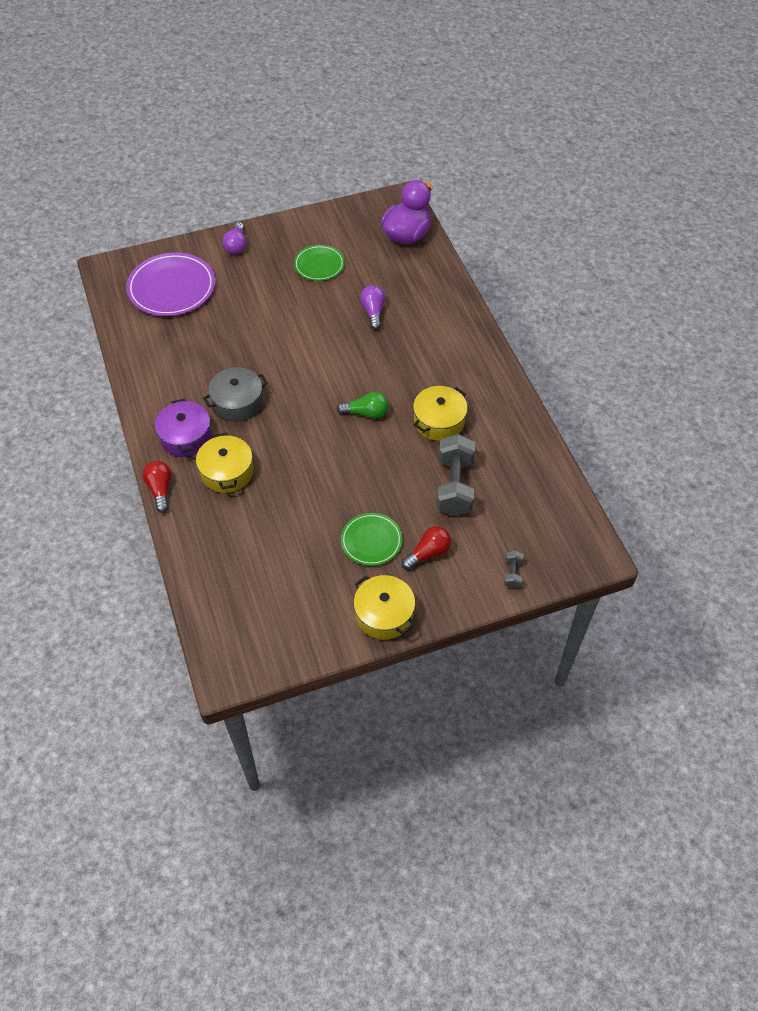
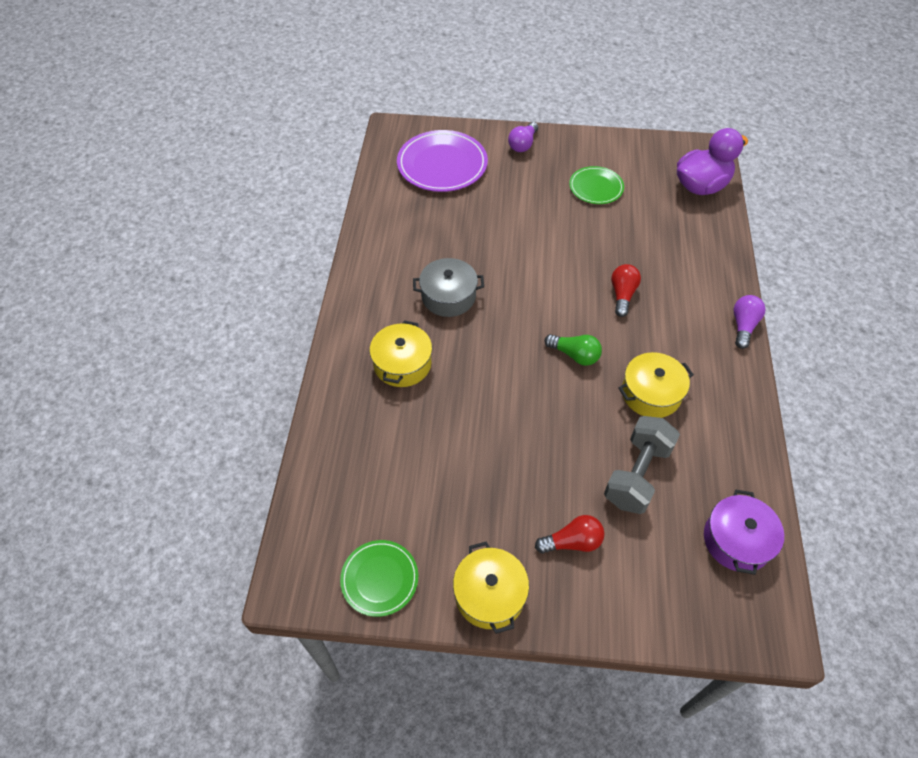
camera: 25 degrees right, 0 degrees up
red light bulb [143,461,171,513] -> red light bulb moved to [611,264,641,317]
purple pot [155,399,212,457] -> purple pot moved to [704,490,784,575]
green plate [341,513,402,566] -> green plate moved to [340,540,418,617]
purple light bulb [360,285,385,330] -> purple light bulb moved to [733,295,766,349]
grey dumbbell [504,550,523,588] -> none

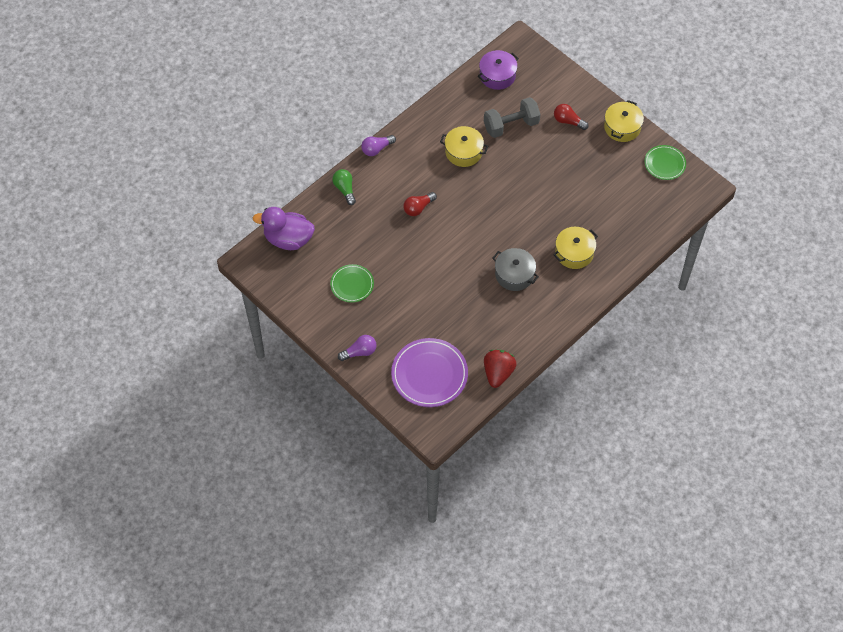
camera: 140 degrees left, 5 degrees up
green light bulb [545,334,602,366] -> green light bulb moved to [332,169,356,205]
none -> red strawberry [484,350,517,388]

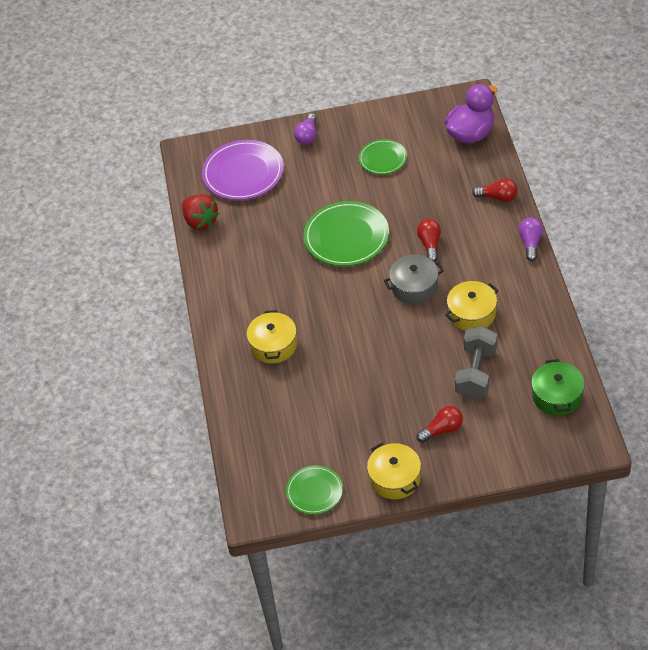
camera: 130 degrees right, 10 degrees down
green light bulb [332,169,356,205] -> red light bulb [472,179,518,202]
purple pot [478,50,519,90] -> green pot [531,359,585,416]
grey pot [492,248,539,291] -> grey pot moved to [384,255,444,304]
none -> green plate [303,201,389,266]

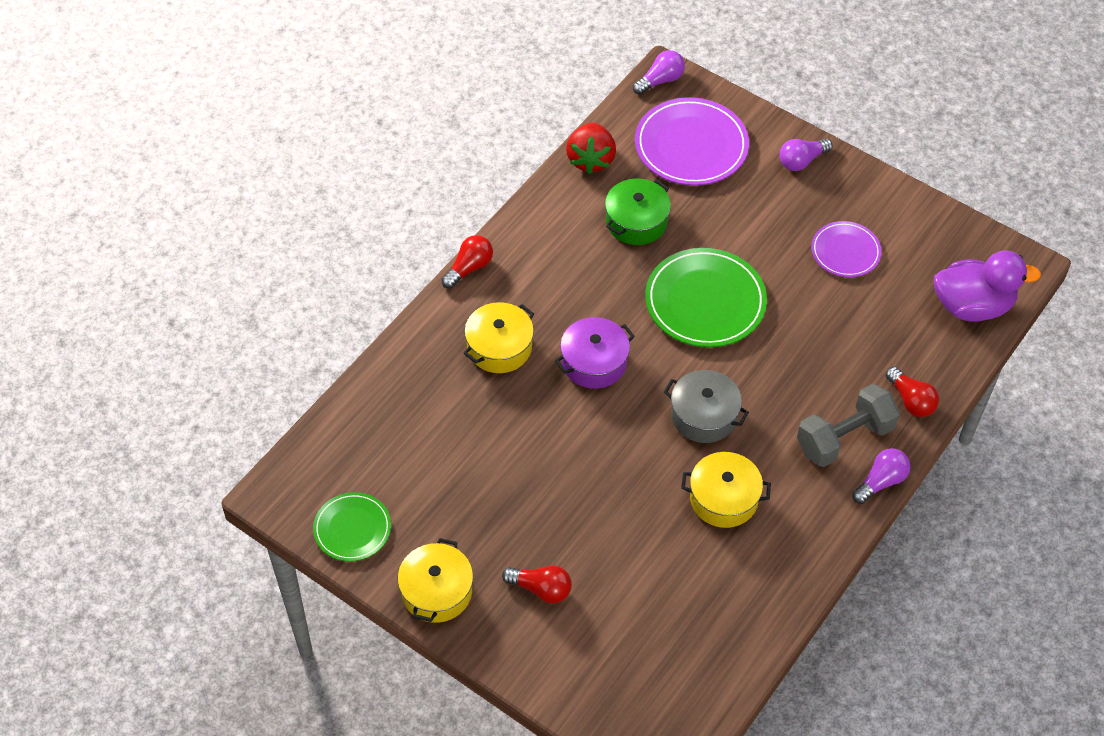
camera: 40 degrees right, 5 degrees up
green plate [359,139,407,175] -> purple plate [811,221,882,277]
red light bulb [417,219,441,262] -> red light bulb moved to [441,235,493,289]
grey dumbbell [455,326,497,399] -> grey dumbbell moved to [797,384,900,467]
green pot [531,359,585,416] -> green pot moved to [605,178,671,245]
none -> purple pot [555,317,635,389]
none -> purple light bulb [633,50,685,95]

